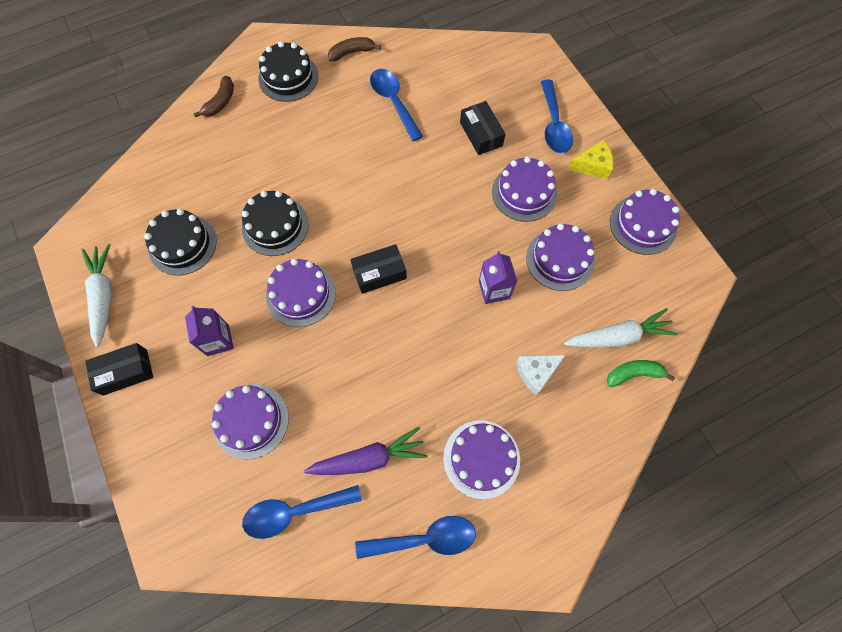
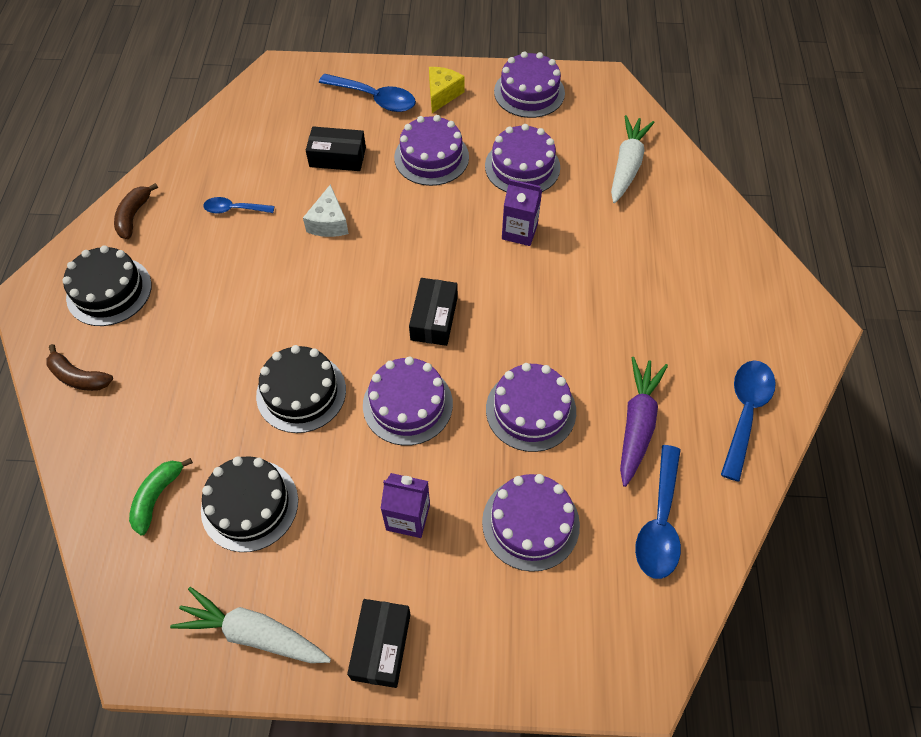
camera: 60 degrees left, 10 degrees down
brown banana [194,75,234,117] -> brown banana turned 150 degrees clockwise [46,344,113,391]
blue spoon [370,69,423,141] -> blue spoon [203,197,275,214], size x0.60
purple cake [443,420,520,499] -> purple cake moved to [486,363,576,452]
white cheese [516,355,566,395] -> white cheese moved to [303,185,349,237]
green banana [607,360,675,387] -> green banana moved to [129,458,193,535]

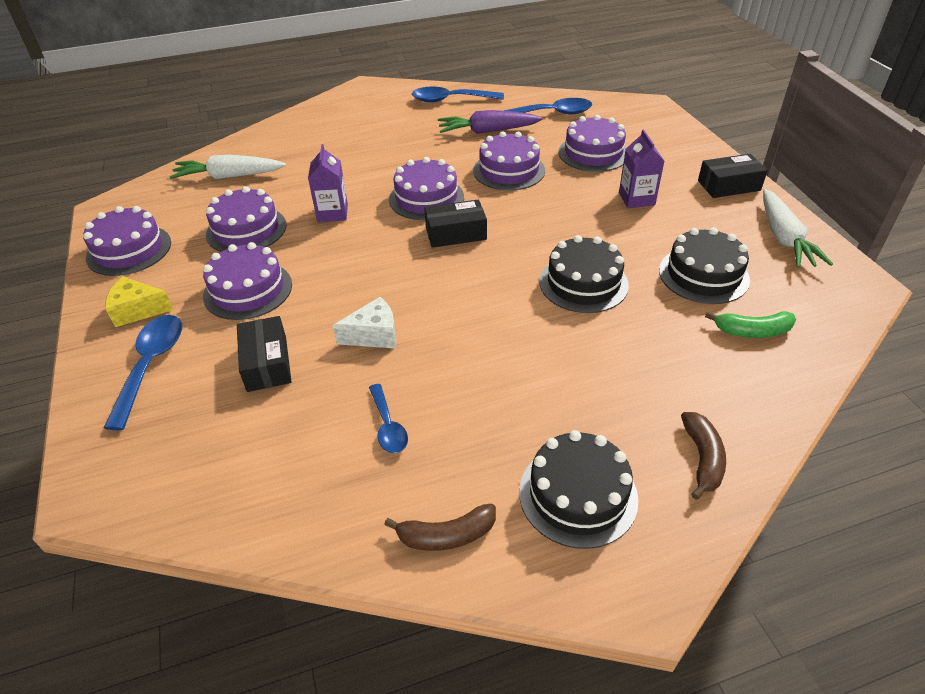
camera: 110 degrees left, 15 degrees down
purple cake [363,357,453,446] -> purple cake moved to [389,157,464,220]

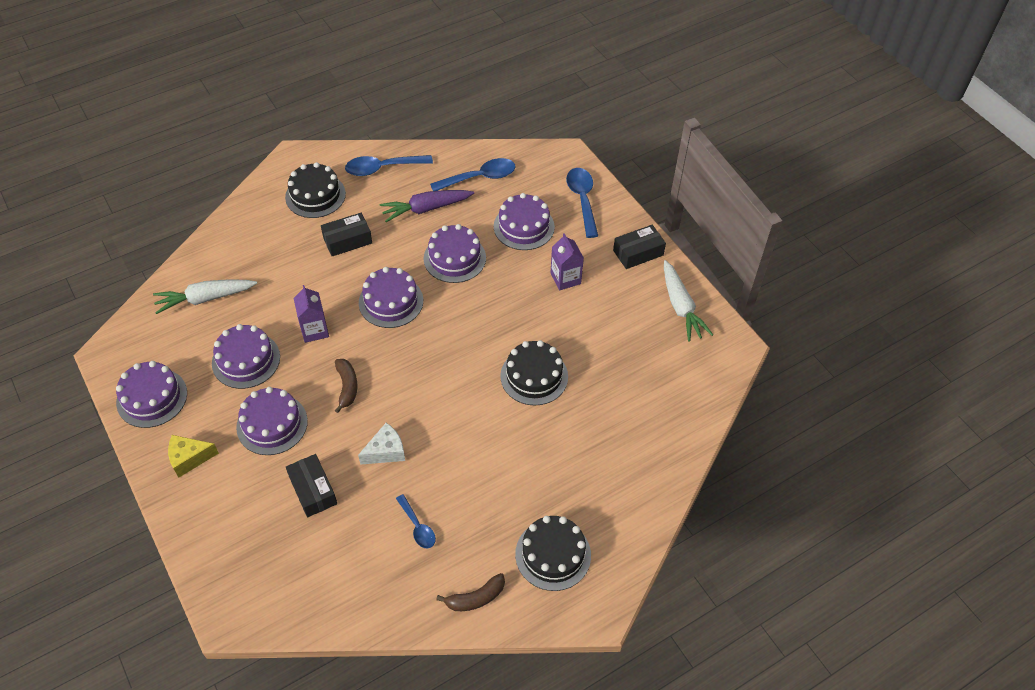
camera: 15 degrees left, 10 degrees up
blue spoon [104,315,182,430] -> blue spoon moved to [566,168,598,238]
black box [424,200,487,248] -> black box moved to [321,213,372,256]
black cake [659,227,750,304] -> black cake moved to [285,162,346,218]
brown banana [681,412,726,500] -> brown banana moved to [335,359,358,413]
green banana [705,311,796,338] -> none

